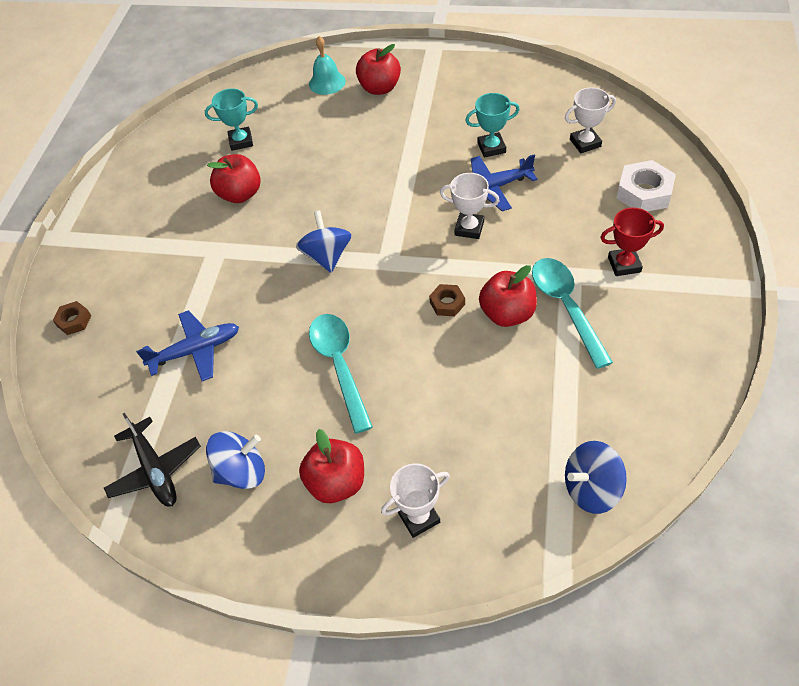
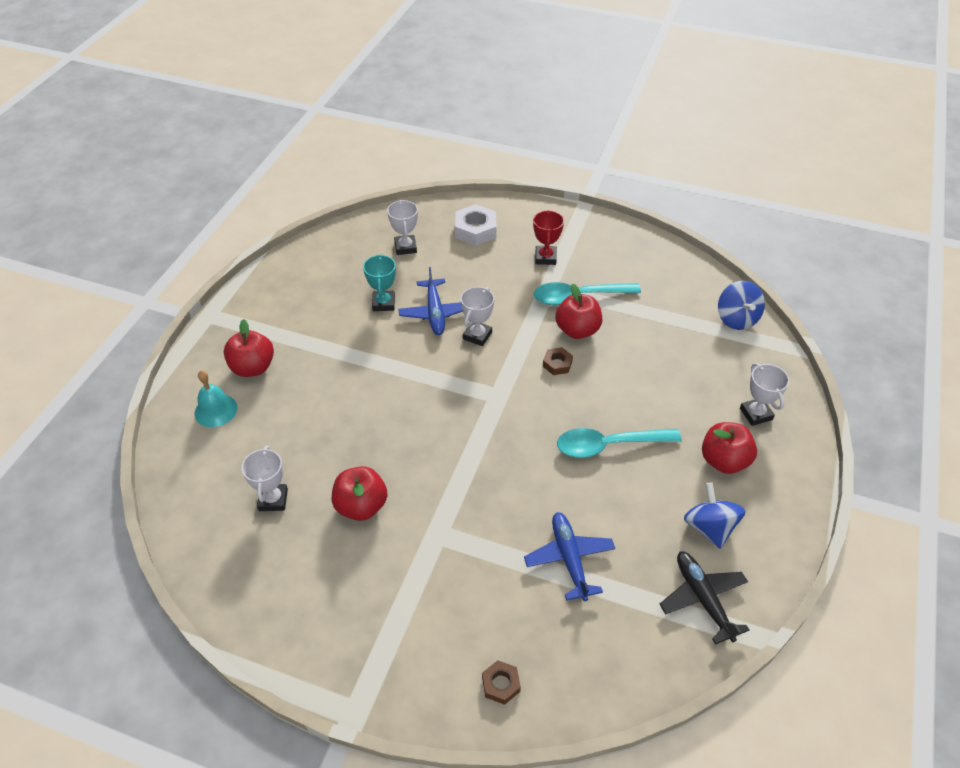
camera: 85 degrees left, 5 degrees down
black plane [104,413,201,507] -> black plane turned 90 degrees counterclockwise [660,551,749,644]
turquoise trophy [205,88,258,151] -> white trophy [241,446,288,511]
blue spinning top [296,210,352,273] -> none

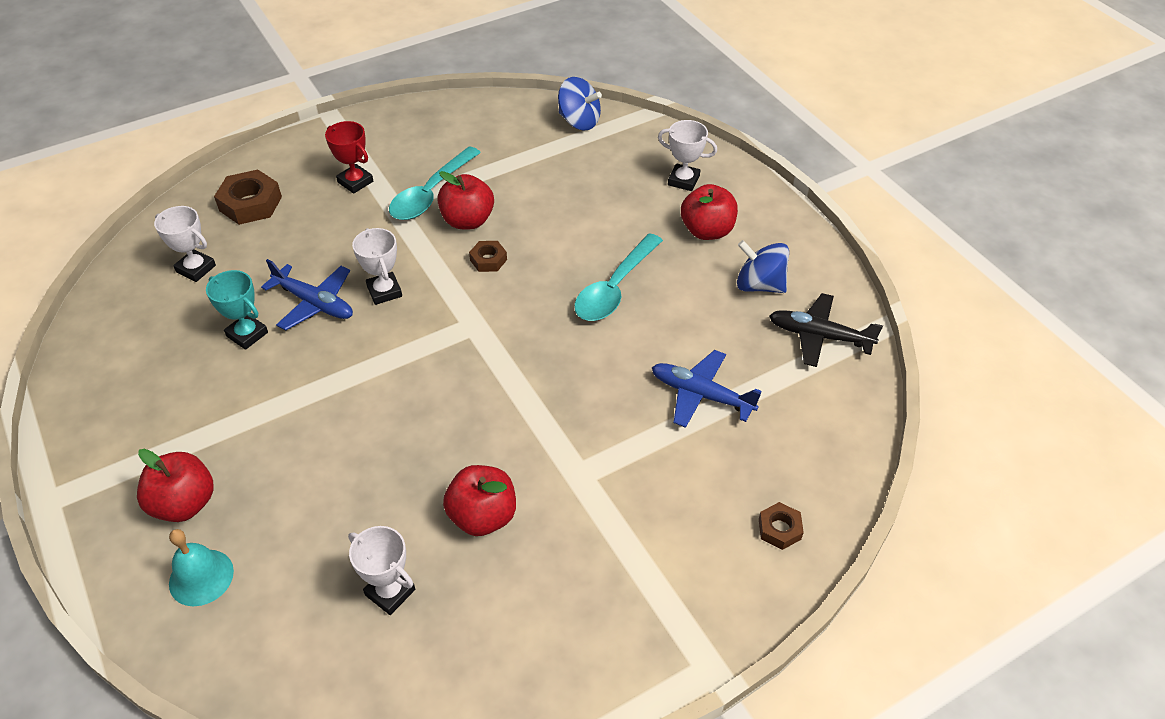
camera: 50 degrees left, 0 degrees up
white nut [455,204,496,246] -> brown nut [214,170,282,225]

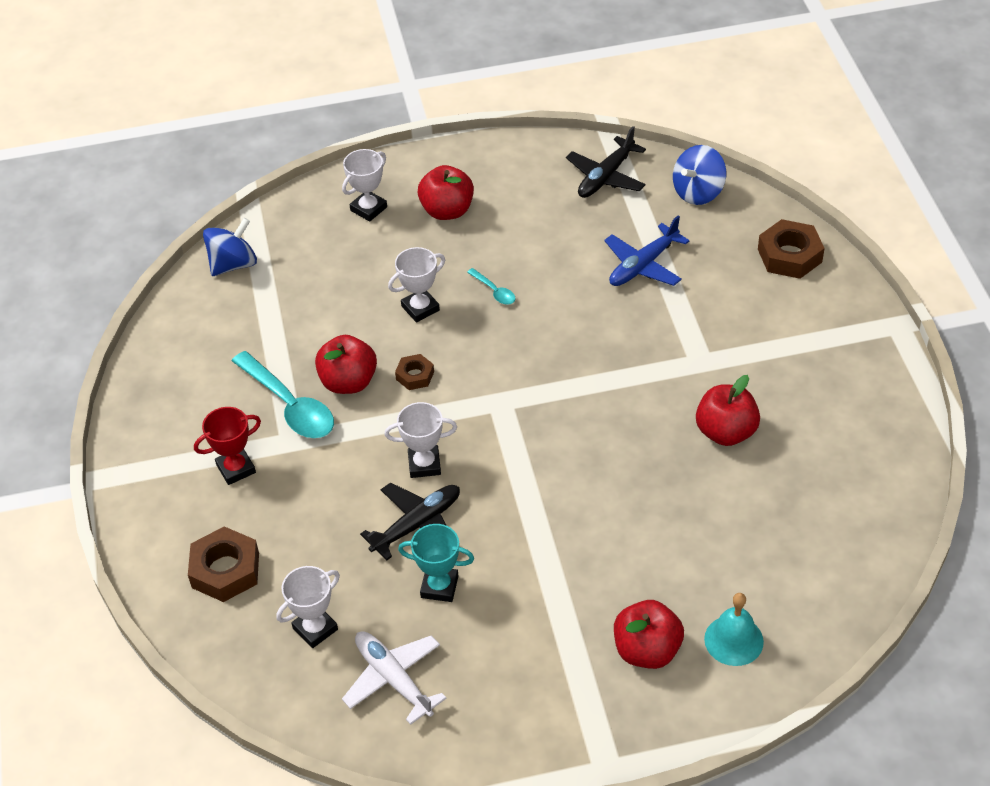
camera: 70 degrees left, 0 degrees up
turquoise trophy [206,270,268,350] -> turquoise trophy turned 45 degrees clockwise [398,524,474,602]
blue plane [261,259,353,330] -> black plane [360,483,460,561]
white trophy [348,526,415,615] -> white trophy moved to [388,247,445,322]
turquoise spoon [574,233,663,321] -> turquoise spoon [467,268,516,305], size x0.47
blue spinning top [737,240,789,293] -> blue spinning top moved to [673,145,726,205]
brown nut [759,502,804,550] -> brown nut [758,219,825,279], size x1.76
none -> white plane [342,631,447,725]

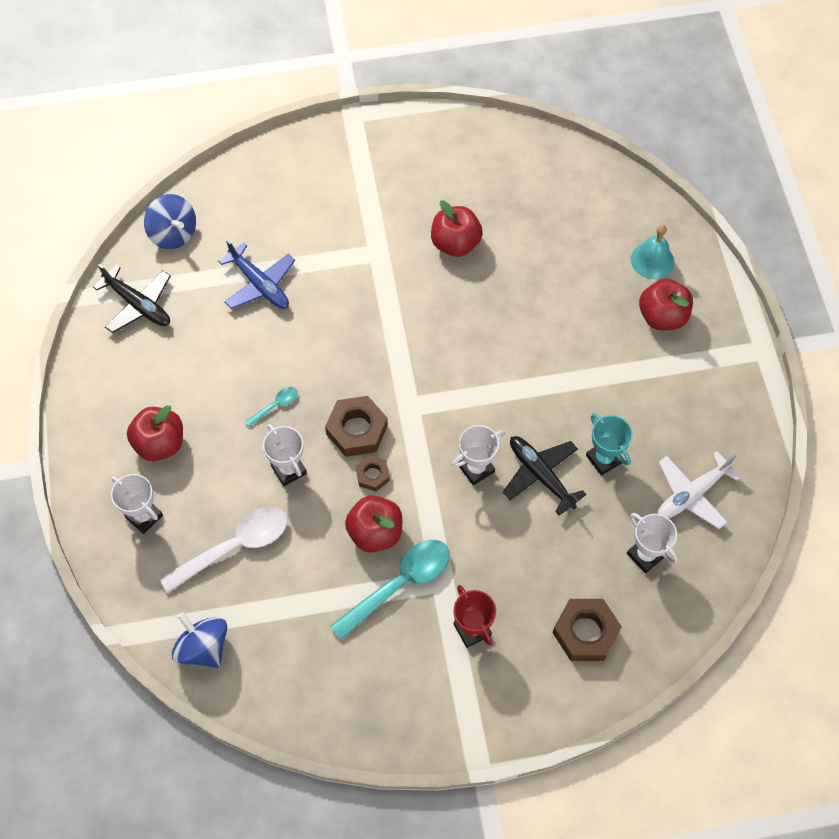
camera: 90 degrees left, 15 degrees up
white trophy [384,402,457,478] -> white trophy turned 60 degrees clockwise [451,425,505,485]
turquoise trophy [398,524,474,602] -> turquoise trophy turned 45 degrees counterclockwise [586,413,633,476]
brown nut [758,219,825,279] -> brown nut moved to [325,396,388,457]
none -> white spoon [159,506,288,593]

